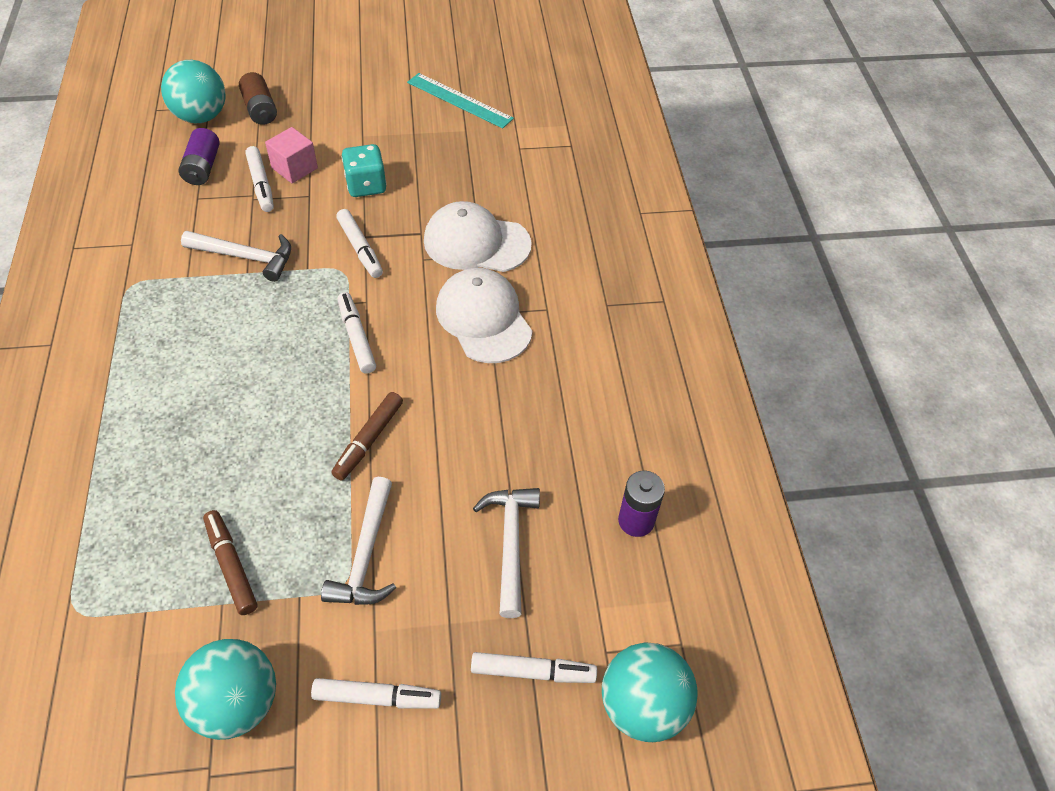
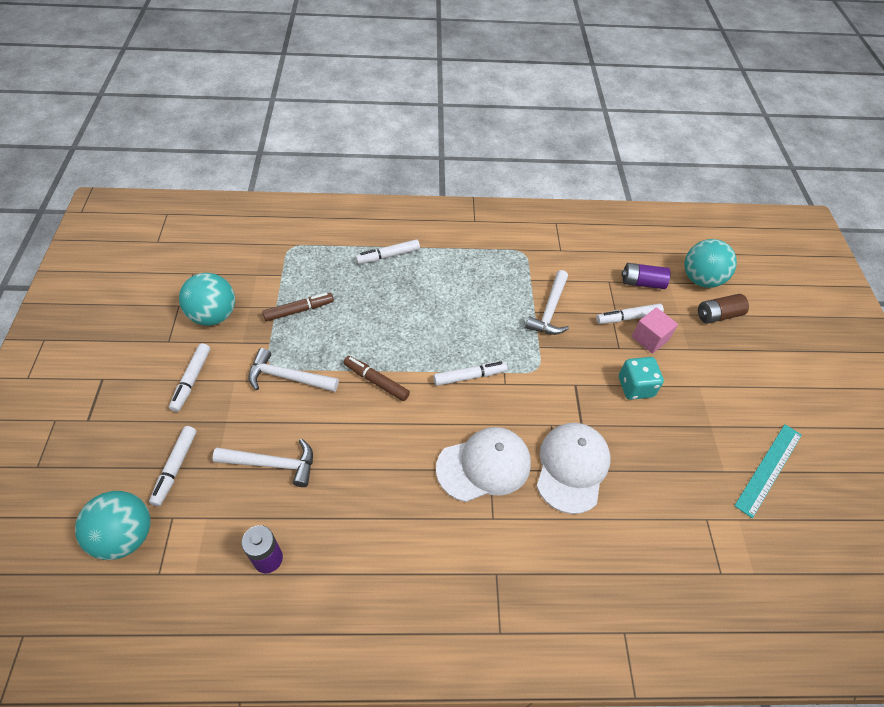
camera: 95 degrees right, 0 degrees up
white marker [336,209,383,278] -> white marker moved to [355,239,420,264]

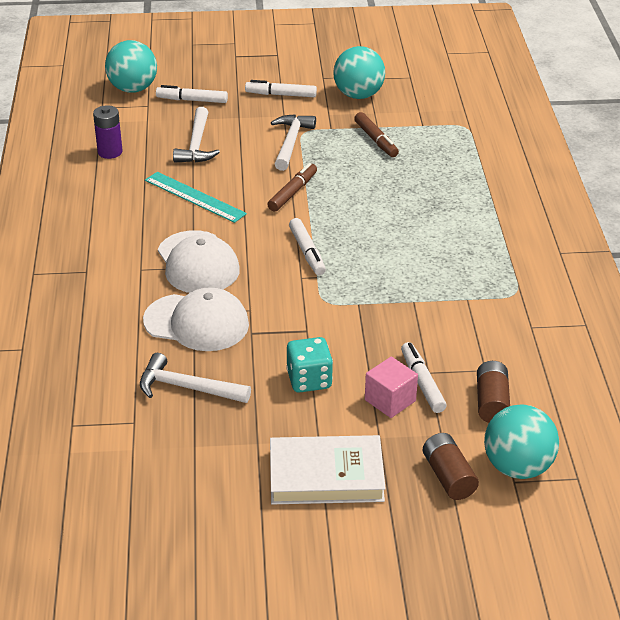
camera: 90 degrees right, 15 degrees down
white marker [355,239,420,264] -> none
white hammer [525,270,569,335] -> white hammer moved to [140,353,251,403]
purple battery [622,263,670,289] -> brown battery [477,361,510,423]
turquoise ruler [734,424,802,518] -> turquoise ruler moved to [145,172,247,223]
none -> white book [270,435,386,504]

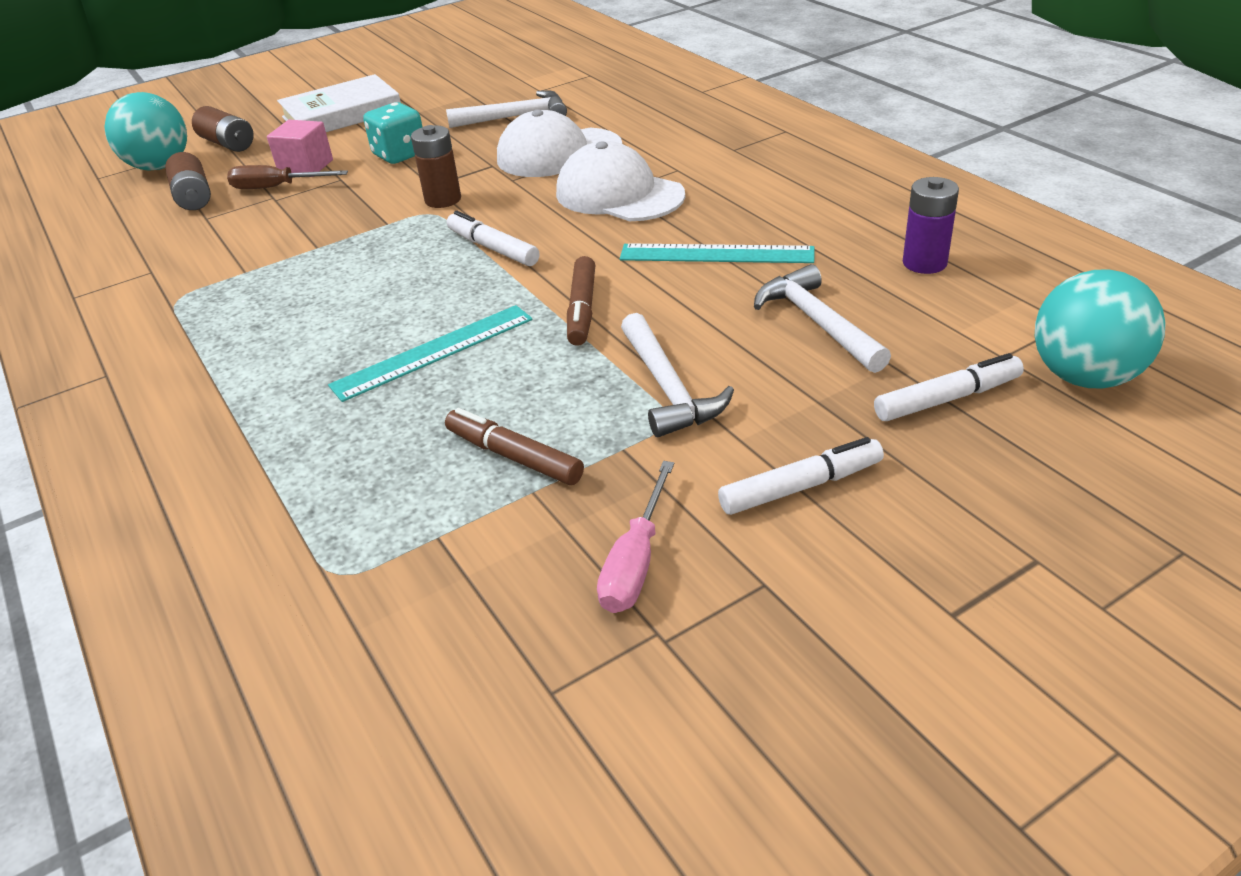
camera: 155 degrees right, 0 degrees up
turquoise ball [333,46,385,99] -> pink screwdriver [597,461,674,613]
white marker [401,342,447,413] -> brown screwdriver [227,165,348,189]
none -> turquoise ruler [328,305,533,402]
none -> brown battery [411,125,461,208]

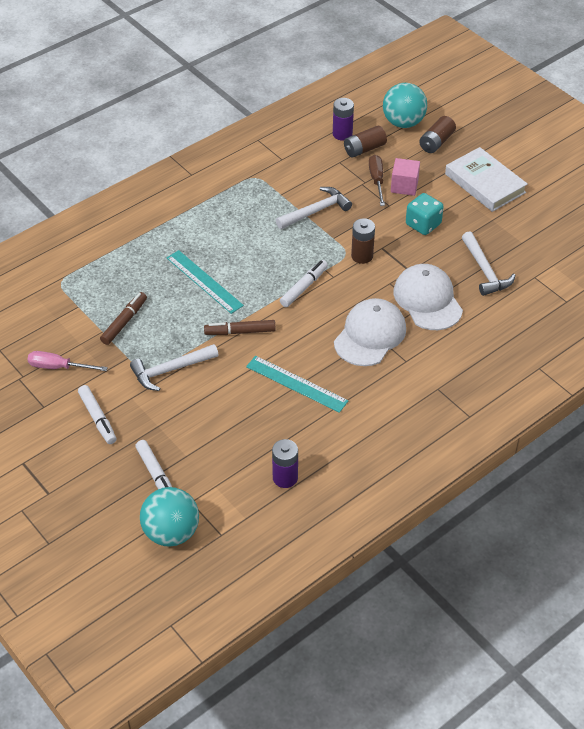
camera: 80 degrees right, 10 degrees up
turquoise ruler [620,243,815,263] -> turquoise ruler turned 60 degrees counterclockwise [246,356,348,413]
white hammer [754,264,891,373] -> white hammer moved to [276,187,352,229]
none -> purple battery [333,98,354,141]

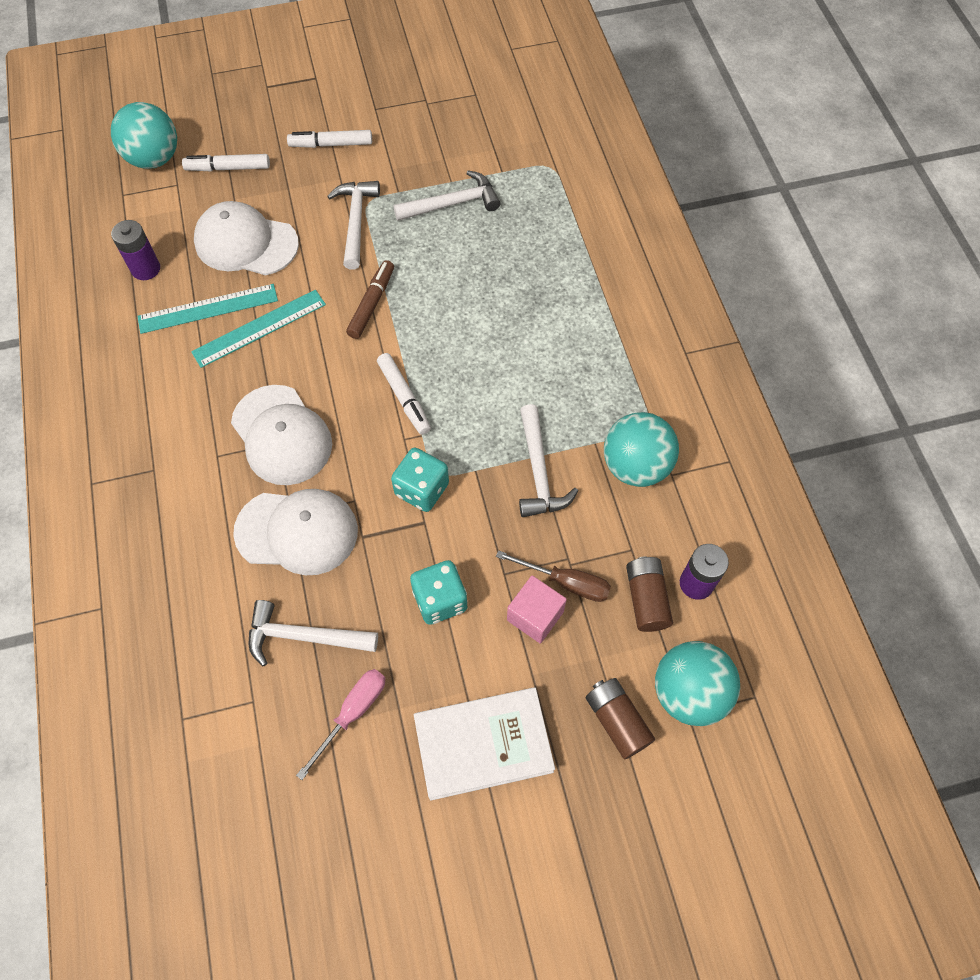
camera: 115 degrees right, 15 degrees up
pink screwdriver [27,351,108,371] -> pink screwdriver moved to [296,669,385,780]
brown marker [100,292,147,345] -> white hammer [393,170,500,221]
turquoise ruler [166,250,244,314] -> turquoise ruler moved to [137,284,278,334]
brown battery [351,218,375,264] -> turquoise dice [391,448,449,512]
none -> white cap [194,201,299,275]
none -> turquoise ball [604,412,679,487]

